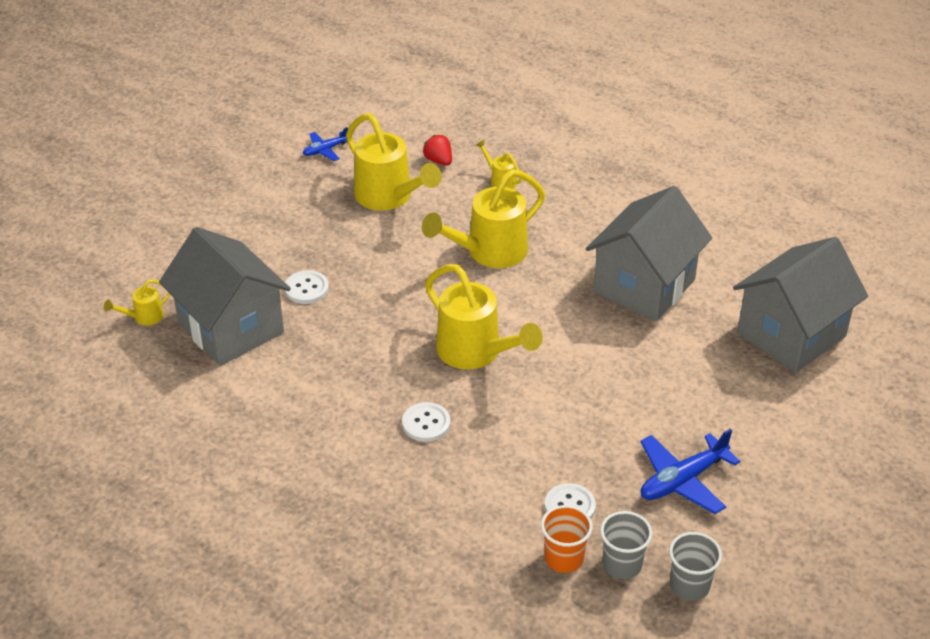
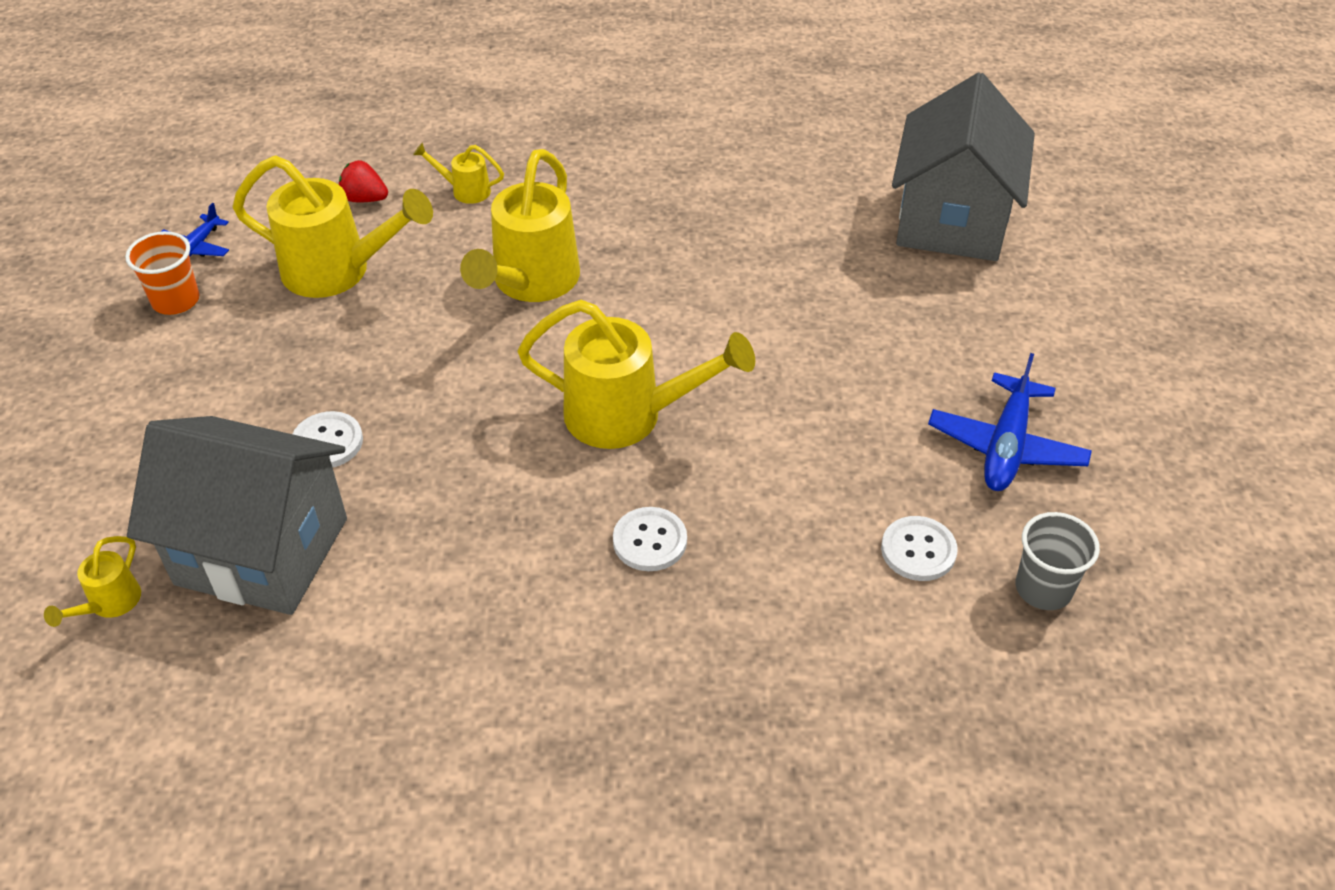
camera: 35 degrees left, 5 degrees up
orange cup [541,505,593,573] -> orange cup moved to [125,231,199,315]
grey house [586,186,712,321] -> none
grey cup [669,532,722,601] -> none

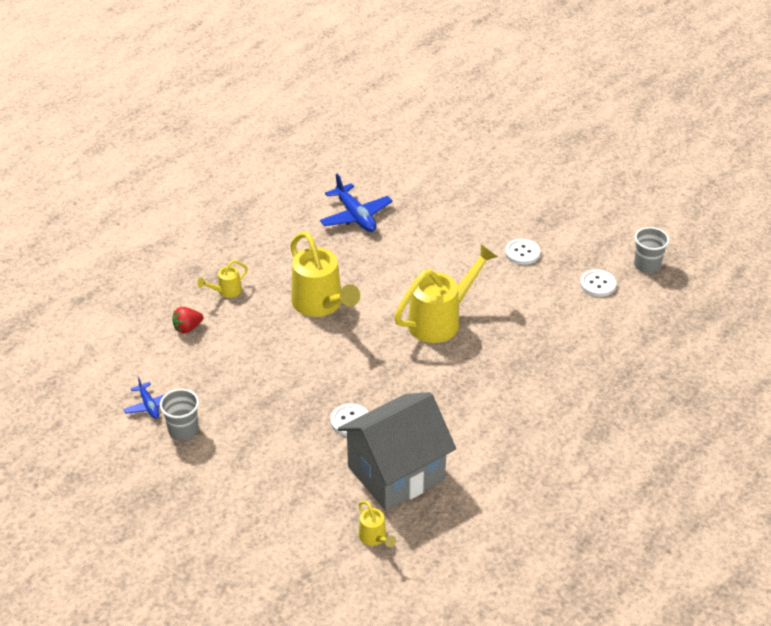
camera: 50 degrees left, 5 degrees down
orange cup [125,231,199,315] -> grey cup [160,389,199,441]
yellow watering can [232,156,433,298] -> none
white button [613,507,687,571] -> white button moved to [505,239,540,265]
grey house [892,72,1035,261] -> none
blue plane [928,353,1092,491] -> blue plane moved to [320,174,393,232]

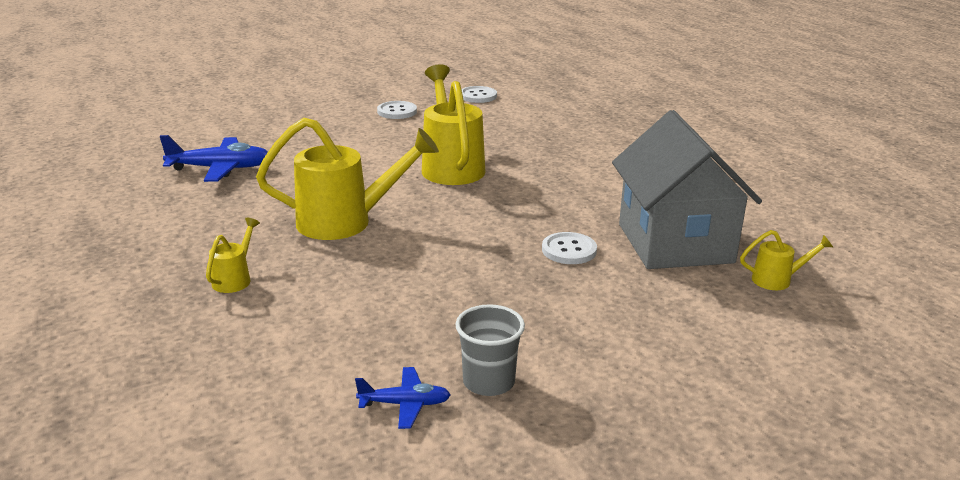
camera: 65 degrees left, 15 degrees down
red strawberry [172,307,203,334] -> none
yellow watering can [197,260,248,298] -> yellow watering can turned 150 degrees counterclockwise [206,218,260,293]
grey cup [634,227,670,273] -> none

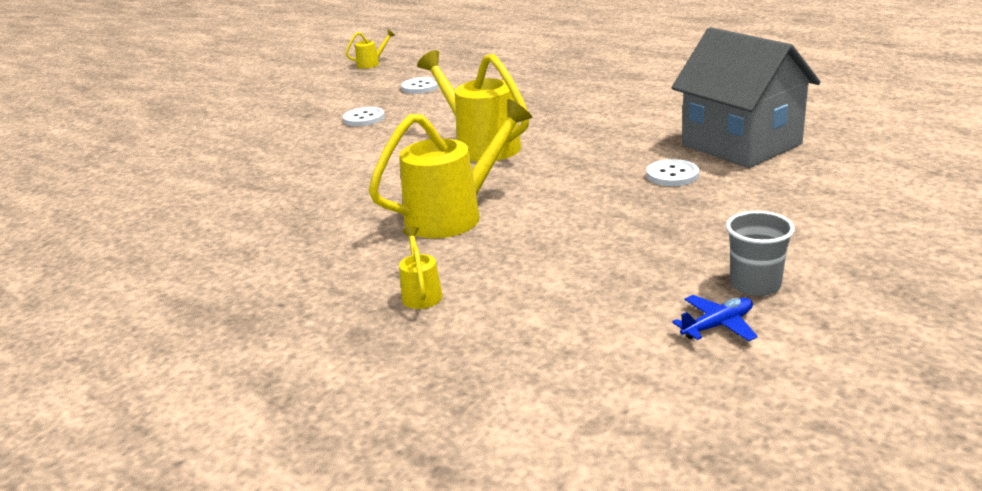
camera: 25 degrees left, 0 degrees up
blue plane [160,135,268,182] -> none
yellow watering can [740,230,833,290] -> yellow watering can moved to [345,30,395,69]

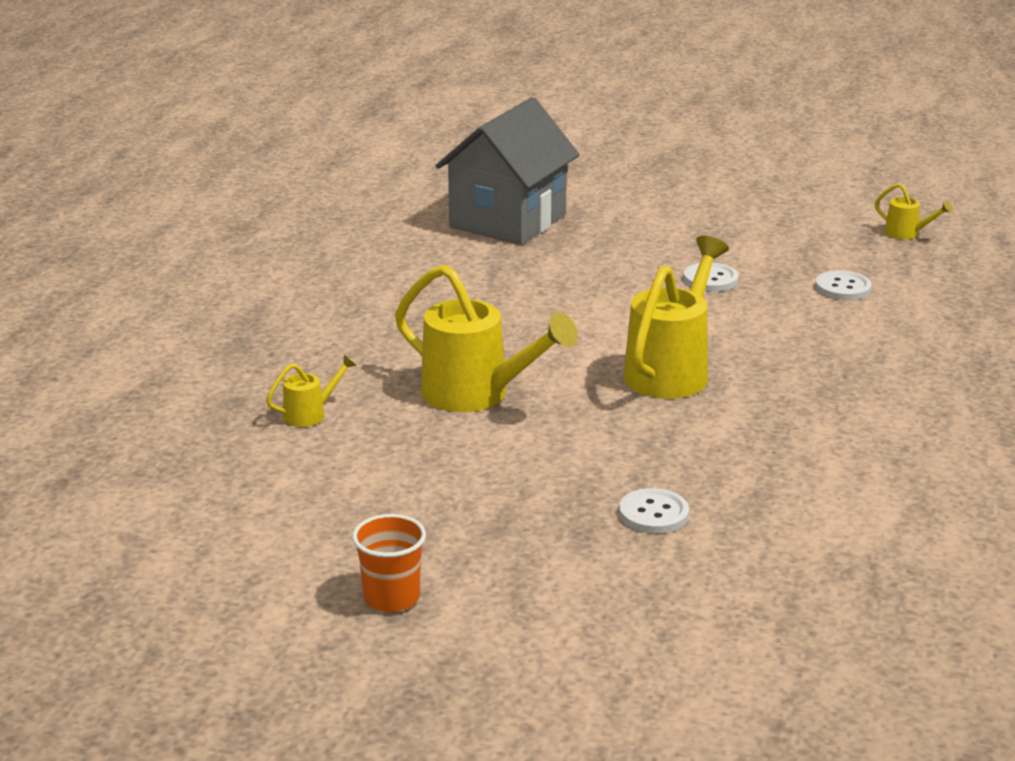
camera: 65 degrees right, 0 degrees up
grey house [672,27,821,168] -> grey house moved to [435,97,580,245]
blue plane [672,295,758,341] -> none
grey cup [726,211,795,296] -> orange cup [352,514,426,612]

